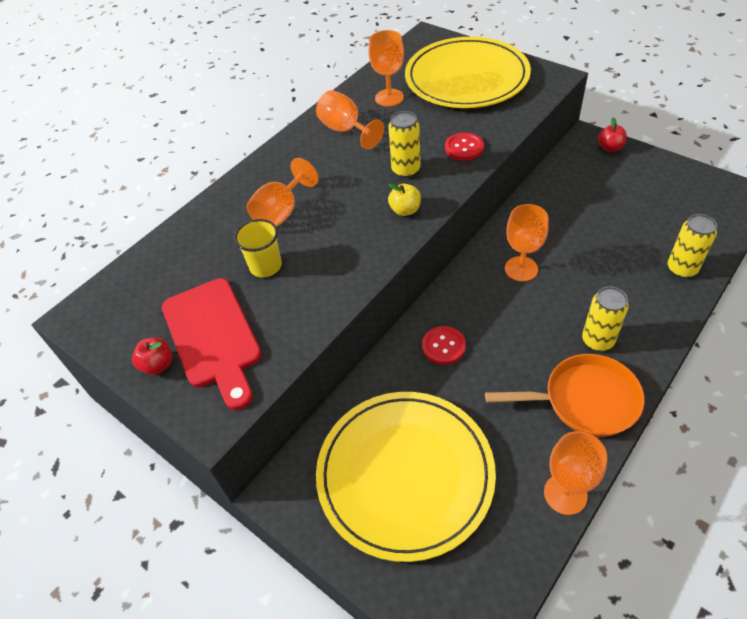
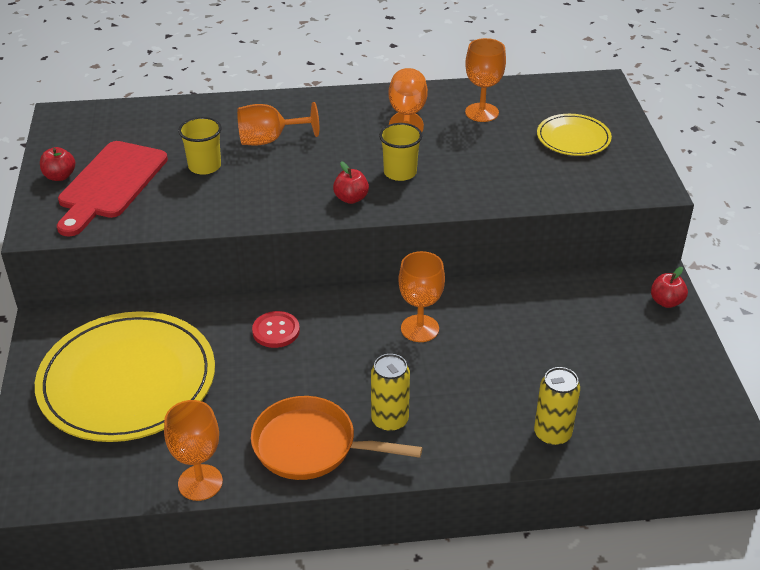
camera: 40 degrees right, 10 degrees down
yellow can [388,111,420,178] -> yellow cup [379,123,422,181]
yellow apple [388,184,421,216] -> red apple [333,161,369,204]
yellow plate [405,37,531,108] -> yellow plate [537,114,612,156], size x0.49
red button [445,132,484,161] -> none
orange pan [485,354,645,437] -> orange pan turned 150 degrees clockwise [251,396,423,480]

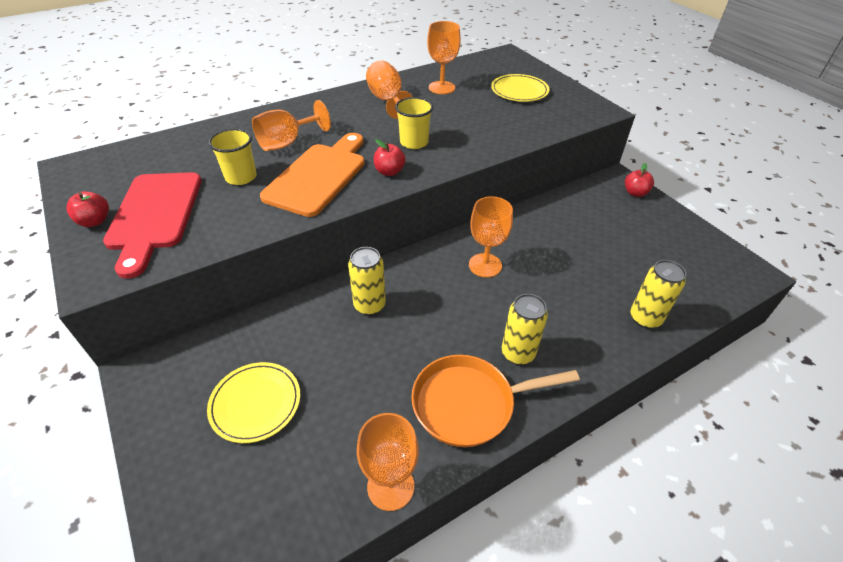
camera: 25 degrees left, 5 degrees up
yellow plate [35,311,215,442] -> yellow plate [207,362,300,443], size x0.49
red button [252,311,300,348] -> yellow can [348,247,386,315]
none -> orange cutting board [260,133,364,217]

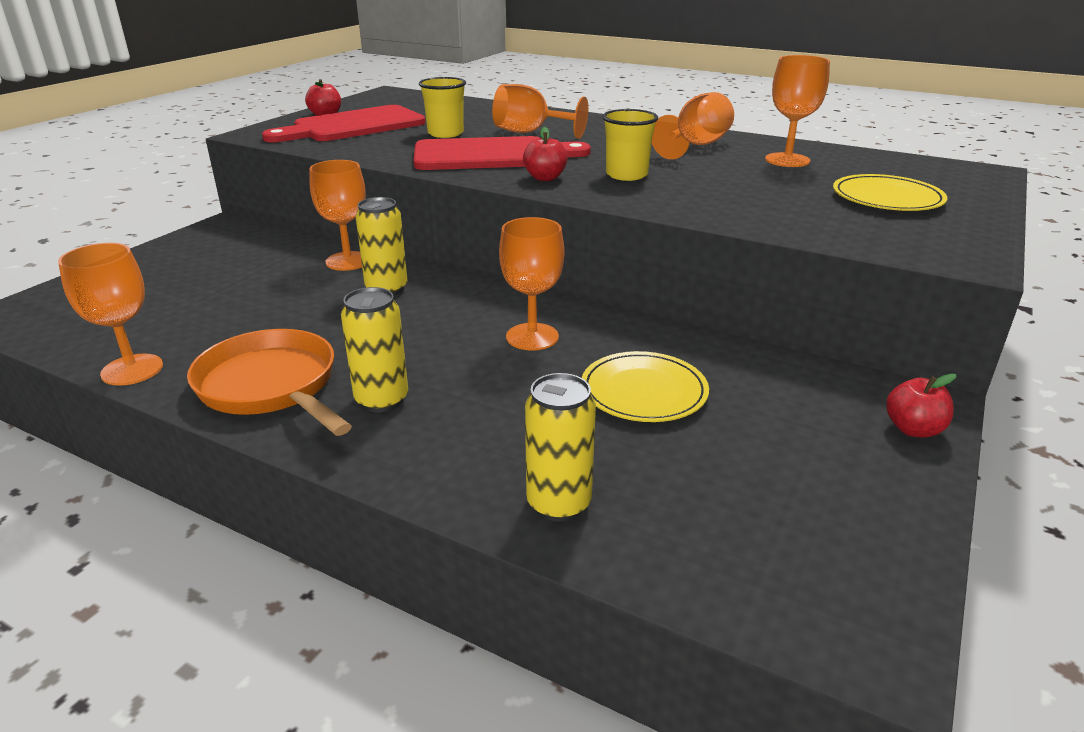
camera: 60 degrees right, 15 degrees down
yellow plate [207,362,300,443] -> yellow plate moved to [582,351,709,422]
orange cutting board [260,133,364,217] -> red cutting board [413,136,591,170]
none -> orange goblet [309,160,366,271]

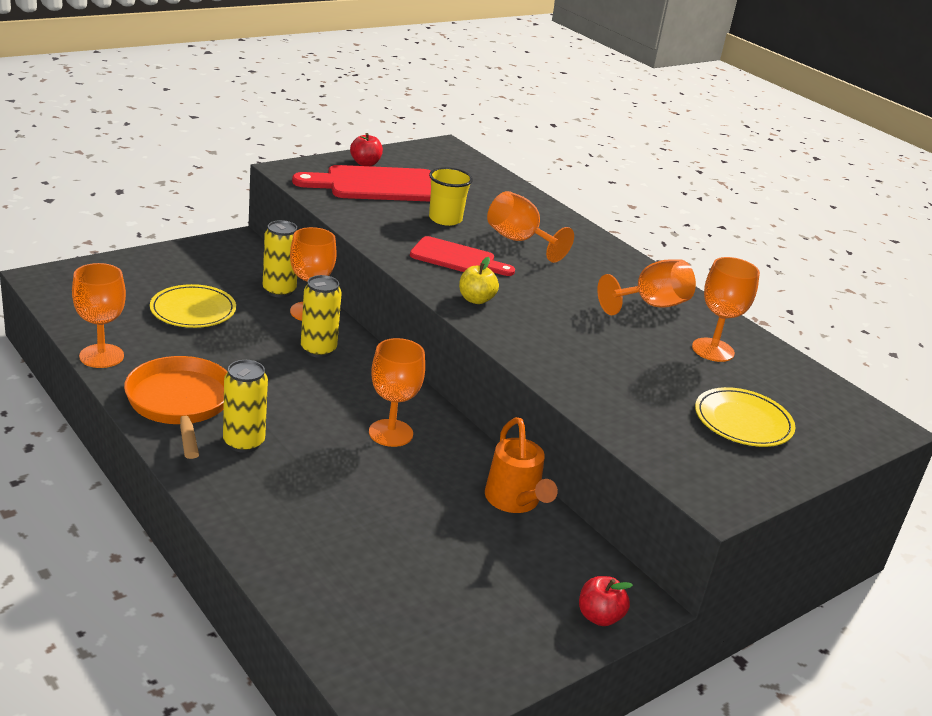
camera: 20 degrees right, 0 degrees up
red cutting board [413,136,591,170] -> red cutting board [410,236,515,276], size x0.65
red apple [523,127,568,181] -> yellow apple [459,257,499,304]
yellow can [525,373,596,522] -> yellow can moved to [263,220,297,298]
yellow plate [582,351,709,422] -> yellow plate moved to [150,284,236,328]
yellow cup [602,109,658,181] -> none
none -> orange watering can [485,417,558,513]

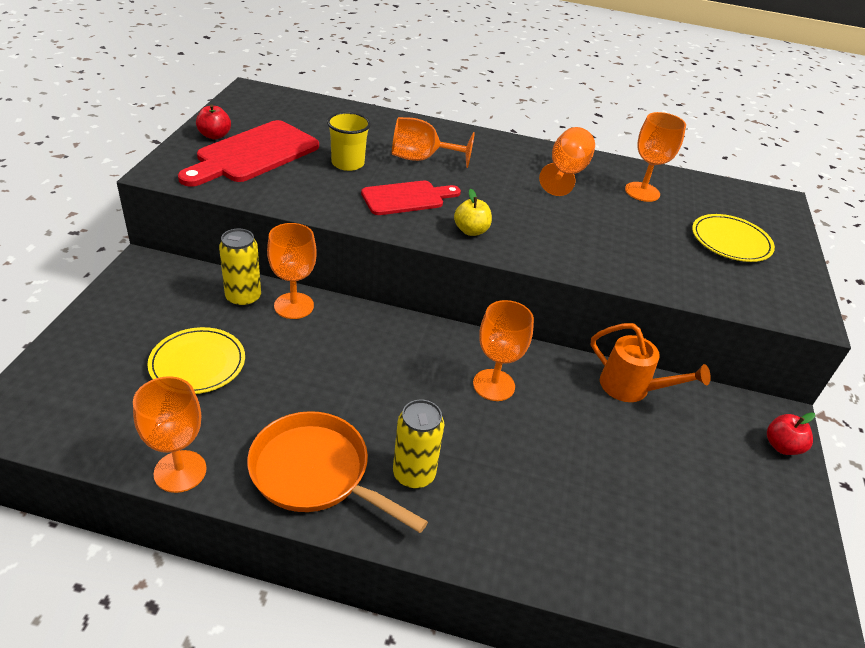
camera: 40 degrees left, 10 degrees up
yellow can [301,275,342,358] -> none

